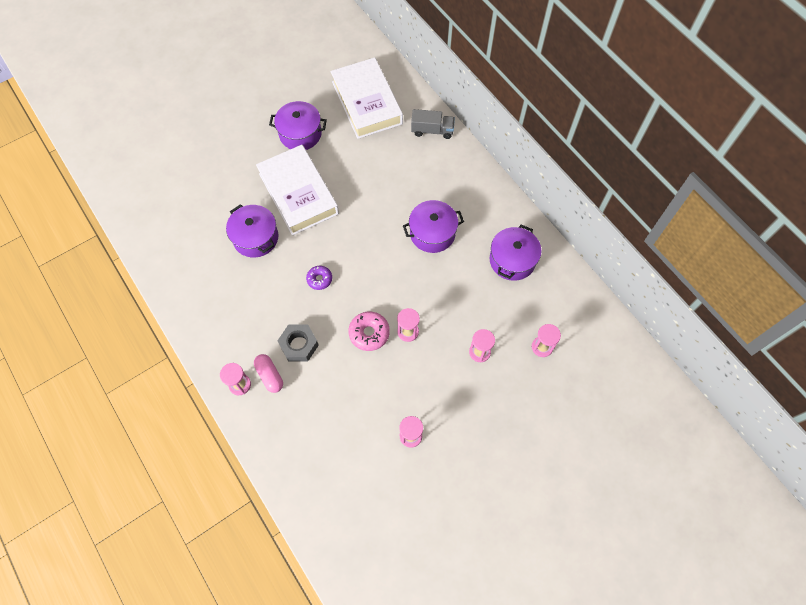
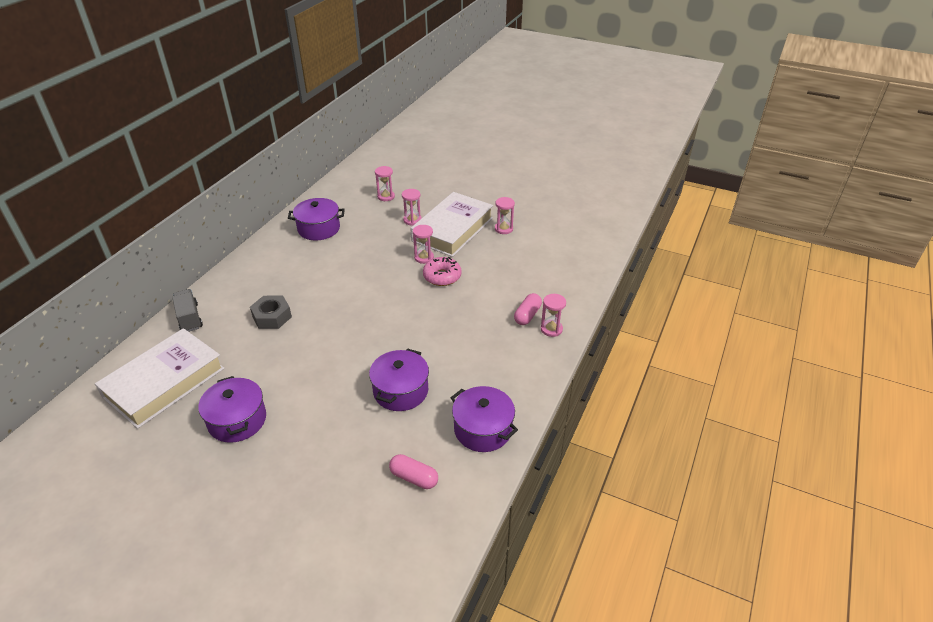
camera: 120 degrees left, 25 degrees down
white book [256,145,339,236] -> white book moved to [410,192,493,257]
grey nut [277,325,319,362] -> grey nut moved to [250,296,292,329]
purple donut [306,266,332,290] -> none
purple pot [403,200,464,253] -> purple pot moved to [451,386,518,452]
none -> pink capsule [389,454,438,489]

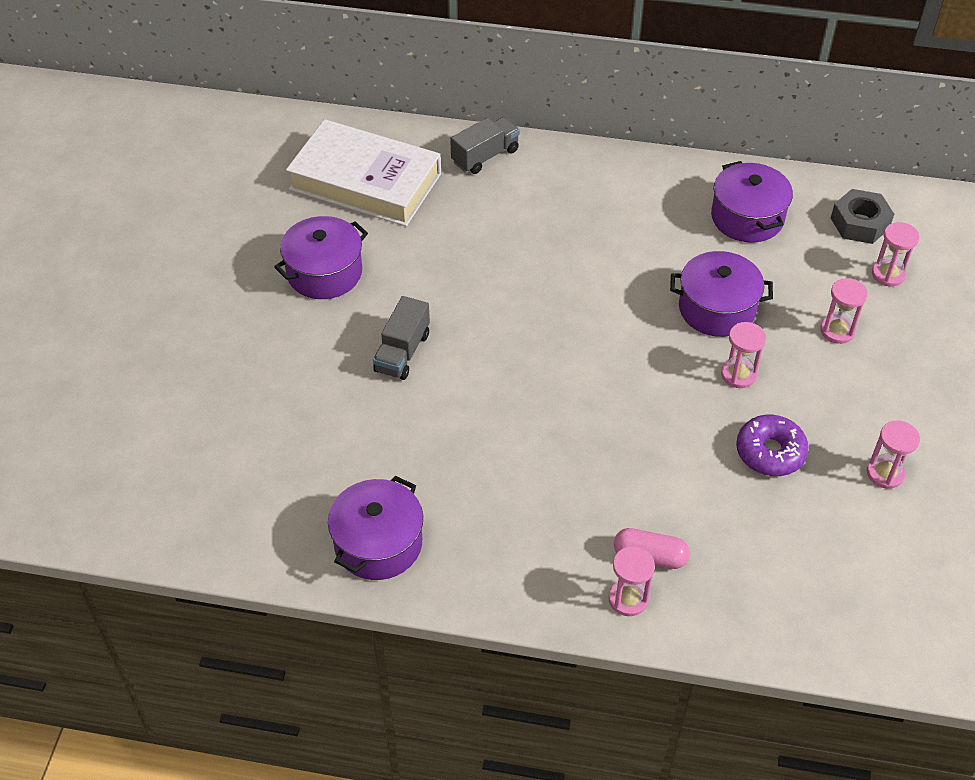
camera: 75 degrees right, 10 degrees up
grey nut [250,296,292,329] -> grey nut moved to [831,189,894,244]
purple pot [369,349,429,411] -> purple pot moved to [670,251,773,337]
pink capsule [389,454,438,489] -> none
white book [410,192,493,257] -> none
pink donut [423,257,462,286] -> none
none -> grey truck [373,296,430,380]
none -> purple donut [736,415,809,476]

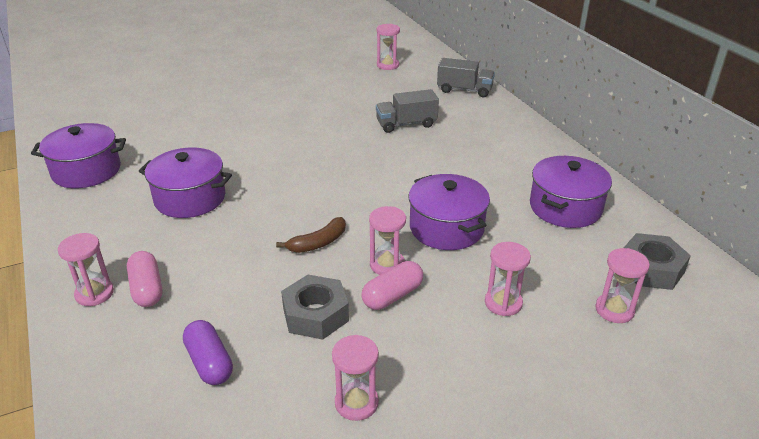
camera: 55 degrees right, 15 degrees down
purple pot [274,216,368,299] -> purple pot moved to [139,148,232,218]
white book [286,119,441,227] -> pink hourglass [377,24,400,70]
grey truck [373,296,430,380] -> grey truck moved to [376,89,439,133]
purple donut [736,415,809,476] -> grey nut [281,275,349,340]
none -> purple capsule [183,320,233,385]
none -> brown banana [276,217,346,253]
none -> pink capsule [361,261,423,310]

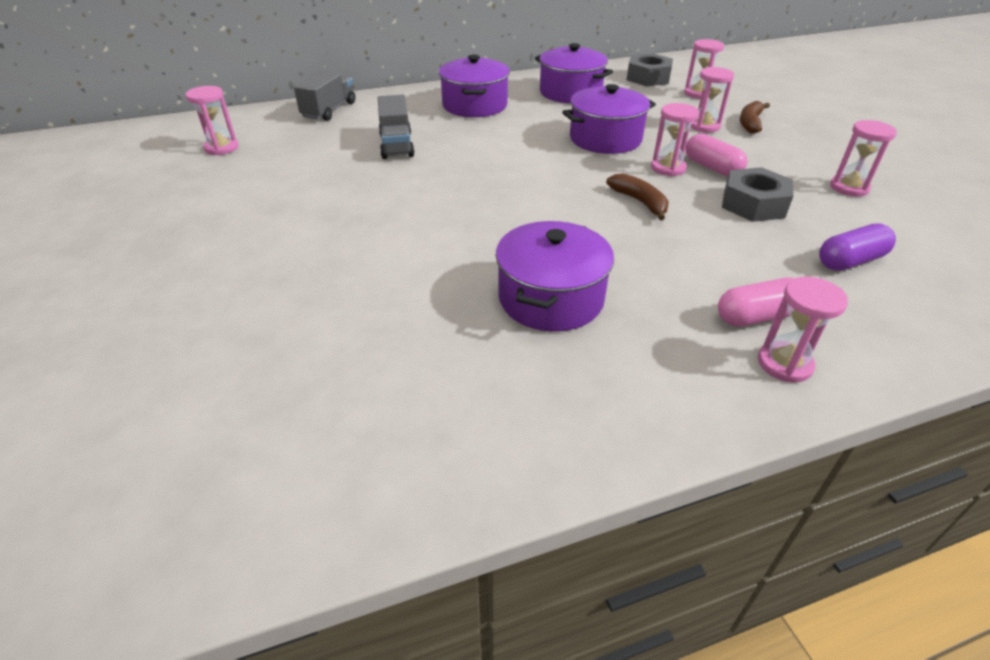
camera: 85 degrees left, 5 degrees up
purple pot [31,123,126,188] -> purple pot moved to [439,55,510,117]
none -> brown banana [740,101,770,134]

